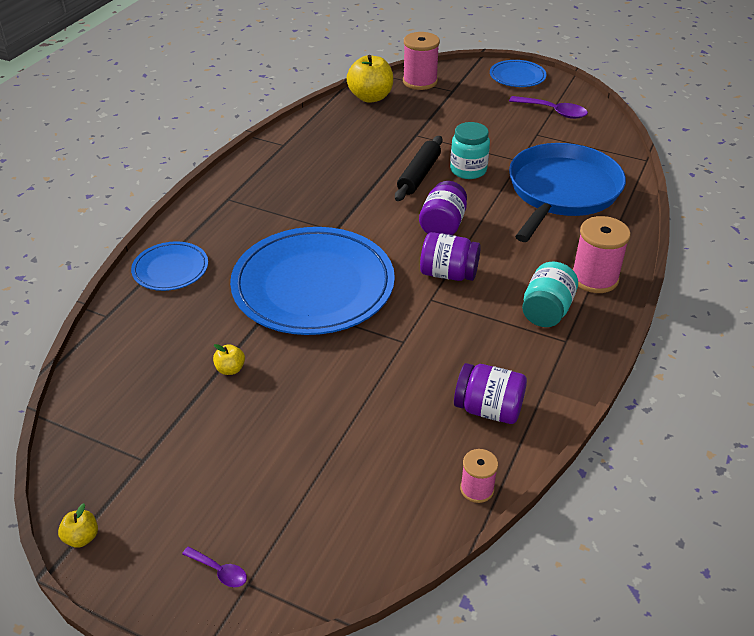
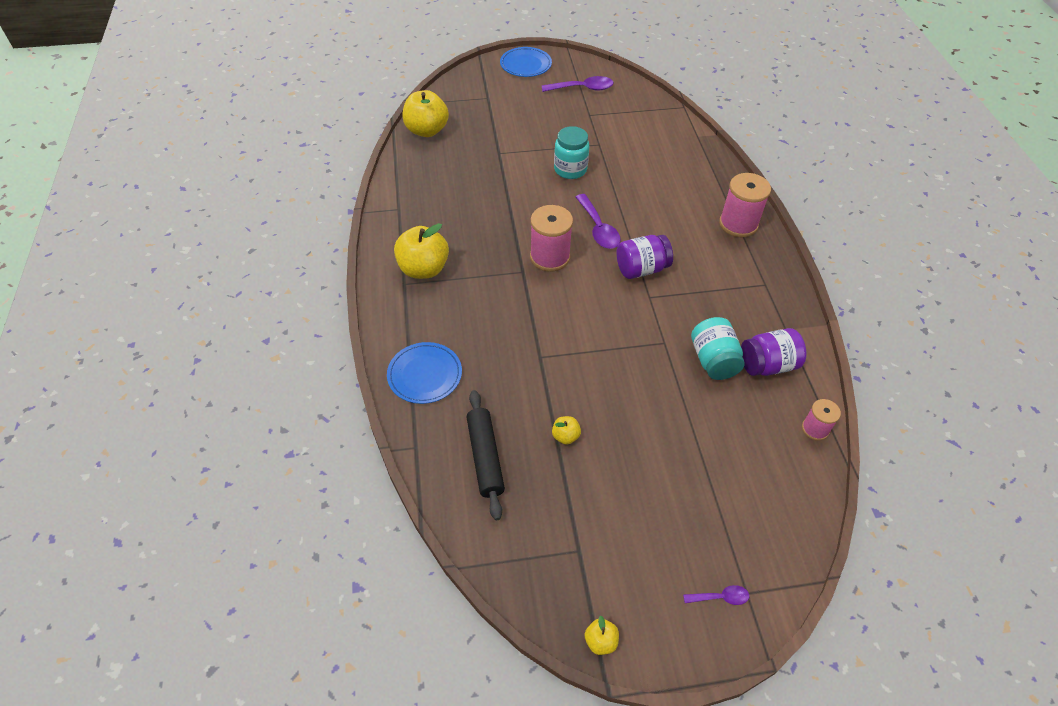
camera: 35 degrees left, 10 degrees up
blue plate [230,227,395,335] -> none
black rolling pin [395,136,442,201] -> black rolling pin moved to [467,390,505,520]
pink spool [403,32,440,90] -> pink spool moved to [530,205,573,272]
purple jar [419,181,467,235] -> purple spoon [576,194,621,249]
blue pan [509,143,626,242] -> none
turquoise jar [522,261,578,327] -> turquoise jar moved to [691,317,745,380]
none -> yellow apple [394,223,449,279]

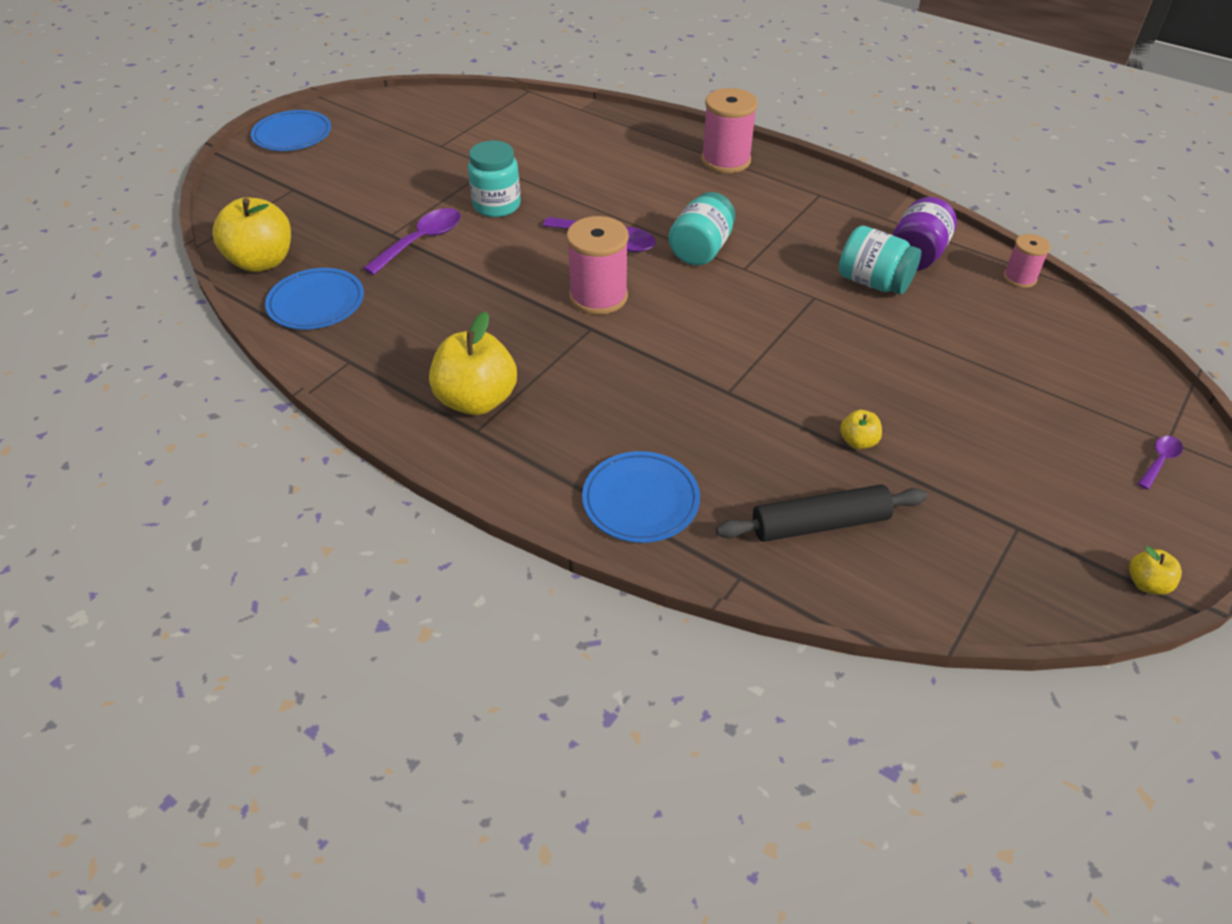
camera: 45 degrees left, 5 degrees down
black rolling pin [467,390,505,520] -> black rolling pin turned 45 degrees counterclockwise [716,484,927,542]
purple spoon [542,76,613,92] -> purple spoon moved to [363,208,461,275]
purple jar [617,235,673,279] -> turquoise jar [668,192,735,266]
none -> blue plate [265,268,364,329]

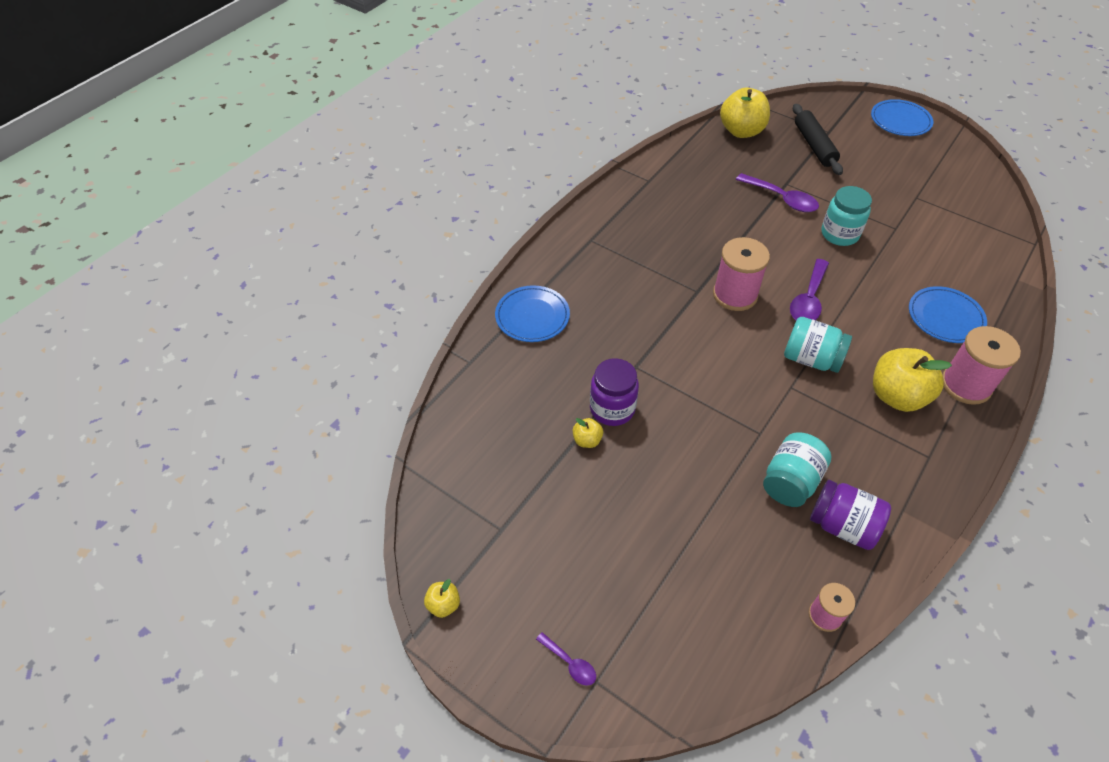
camera: 90 degrees right, 5 degrees up
blue plate [265,268,364,329] -> blue plate moved to [909,286,987,343]
yellow apple [429,312,517,415] -> yellow apple moved to [873,348,952,412]
black rolling pin [716,484,927,542] -> black rolling pin moved to [793,104,843,175]
none -> purple jar [590,358,639,426]

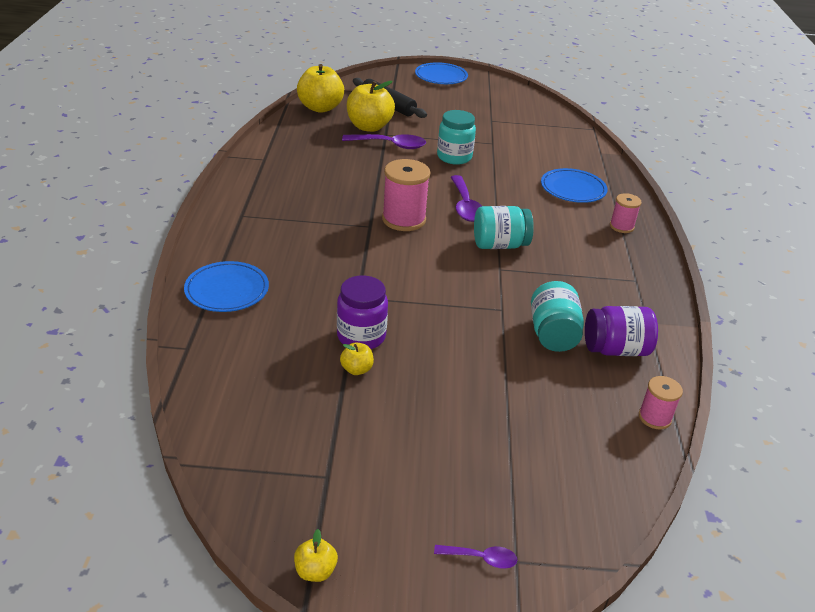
camera: 35 degrees left, 15 degrees down
yellow apple [873,348,952,412] -> yellow apple moved to [347,81,395,132]
pink spool [942,326,1021,405] -> pink spool [610,193,642,233], size x0.57

